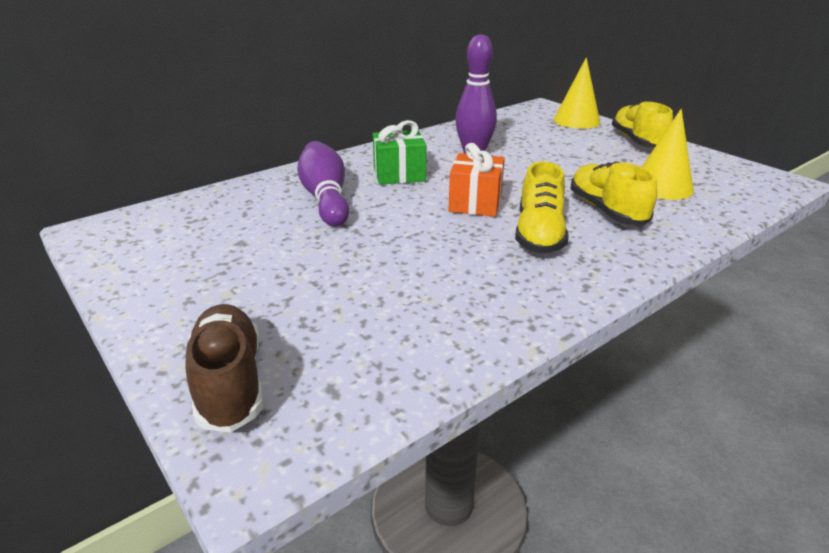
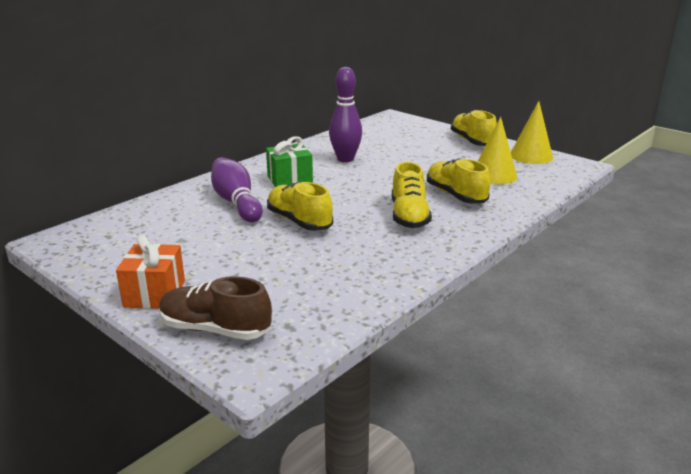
camera: 10 degrees left, 5 degrees down
brown shoe [186,304,263,432] -> brown shoe turned 45 degrees counterclockwise [159,276,272,340]
orange gift [449,143,505,217] -> orange gift moved to [116,235,185,309]
yellow cone [554,57,600,129] -> yellow cone moved to [511,101,553,164]
none -> yellow shoe [267,182,333,231]

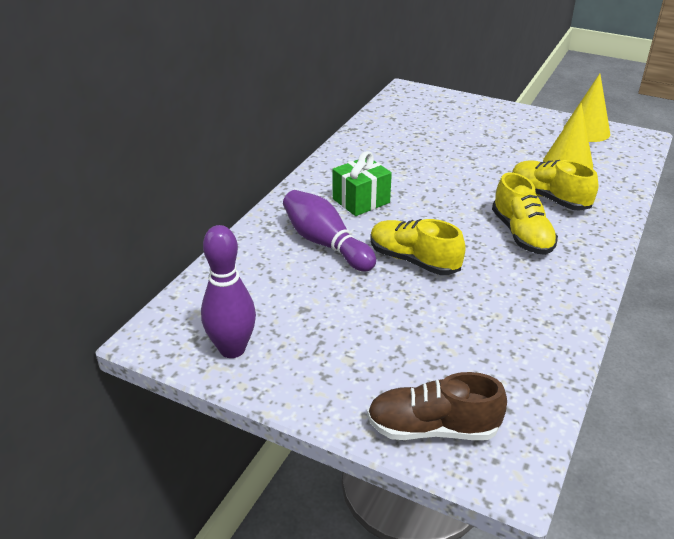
camera: 15 degrees left, 10 degrees up
orange gift [116,235,185,309] -> none
purple bowling pin [329,67,362,162] -> purple bowling pin moved to [201,225,256,358]
yellow shoe [451,110,497,146] -> none

